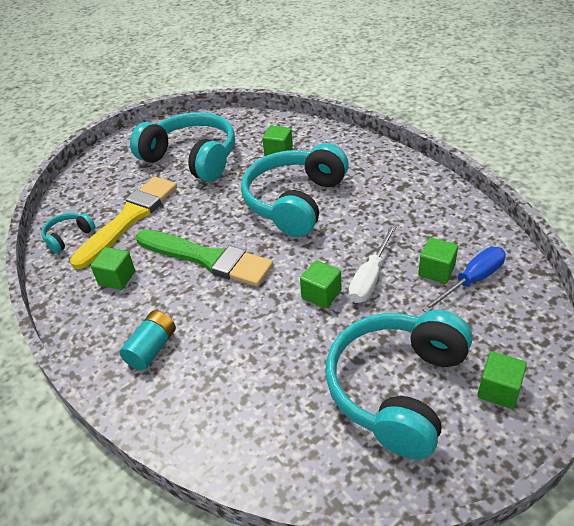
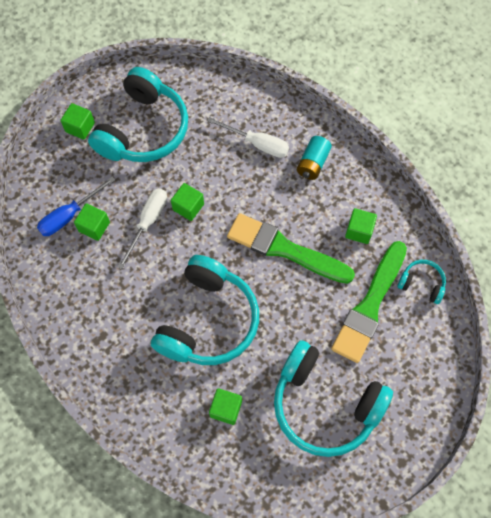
camera: 175 degrees right, 25 degrees up
turquoise headphones [41,213,95,254] -> turquoise headphones turned 105 degrees counterclockwise [397,260,446,304]
yellow brush [70,177,177,269] -> green brush [331,241,407,363]
none -> white screwdriver [207,117,289,158]

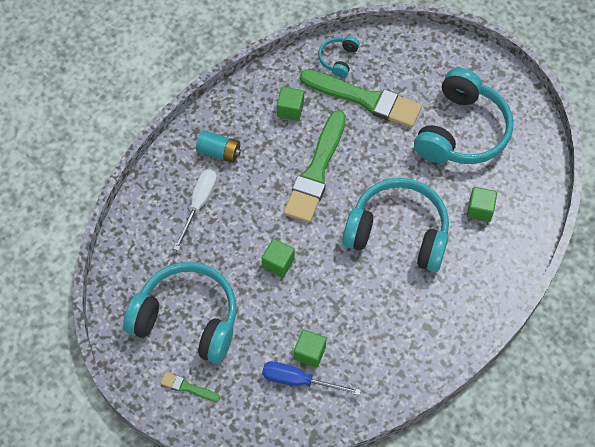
camera: 95 degrees left, 5 degrees down
blue screwdriver [37,177,115,236] -> blue screwdriver turned 150 degrees clockwise [262,361,361,395]
green cube [60,103,95,140] -> green brush [160,372,220,402]
white screwdriver [118,188,167,269] -> none

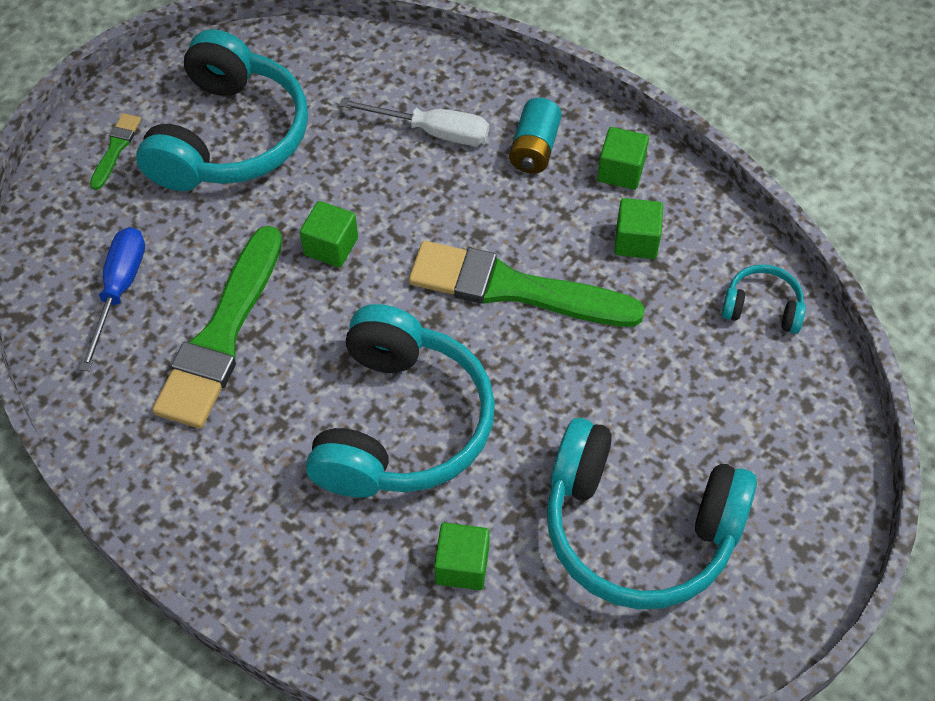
camera: 85 degrees right, 5 degrees down
green cube [294,329,327,368] -> green cube moved to [597,127,649,190]
green brush [300,69,422,128] -> green brush moved to [152,226,282,428]

